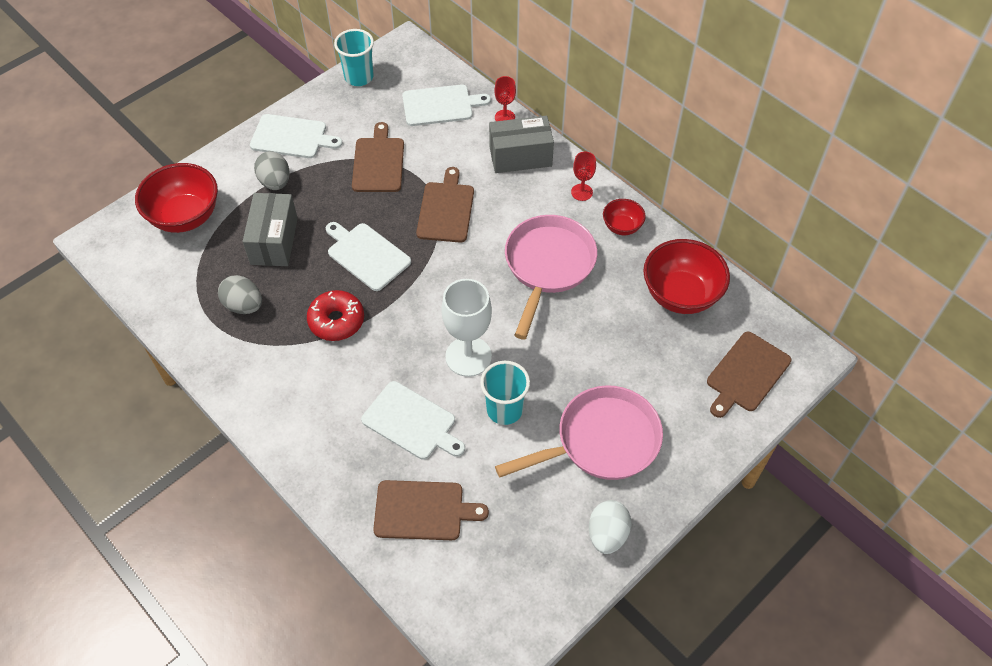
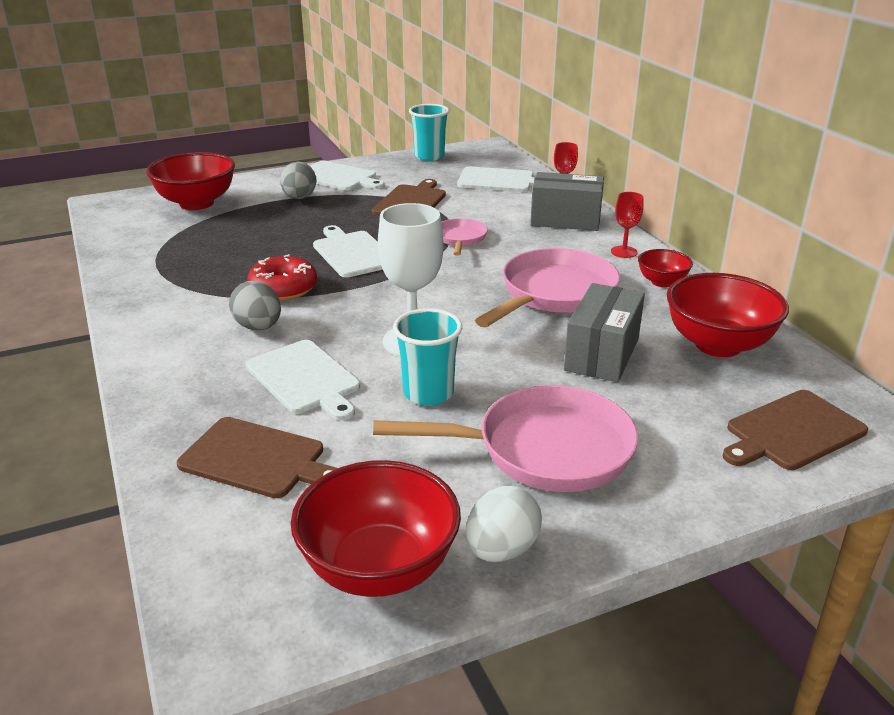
camera: 20 degrees right, 25 degrees down
grey egg [218,275,262,314] -> grey egg moved to [229,281,281,330]
grey box [243,193,298,266] -> grey box moved to [564,283,645,382]
brown cutting board [416,167,474,243] -> pink pan [441,218,488,256]
none -> red bowl [291,460,461,597]

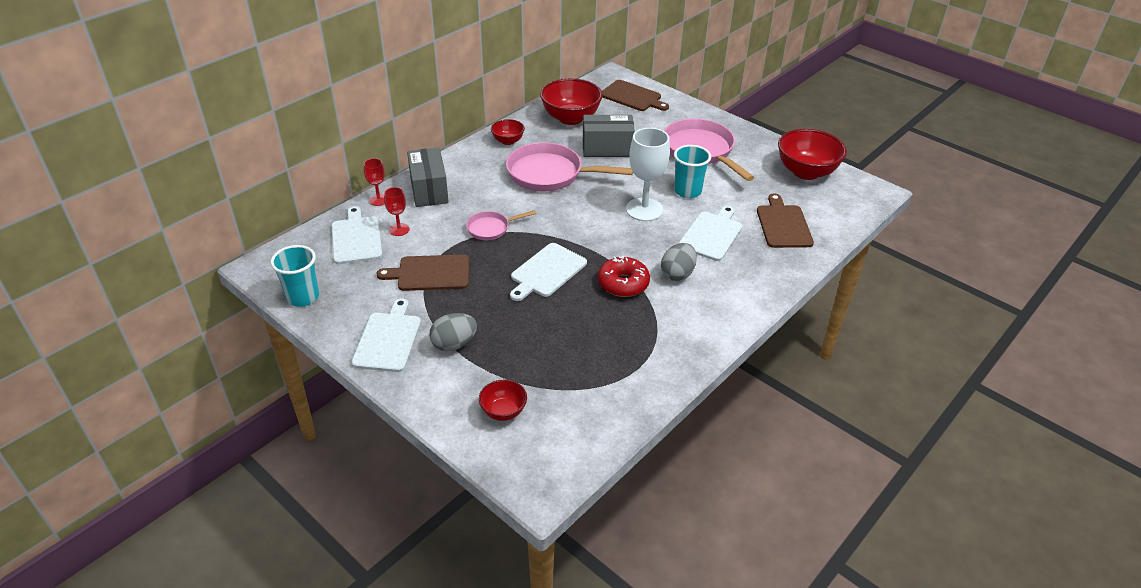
camera: 115 degrees left, 10 degrees up
red bowl [146,152,235,210] -> red bowl [479,380,527,421], size x0.53
white egg [465,486,542,562] -> none
red goblet [611,192,644,258] -> red goblet moved to [384,187,410,236]

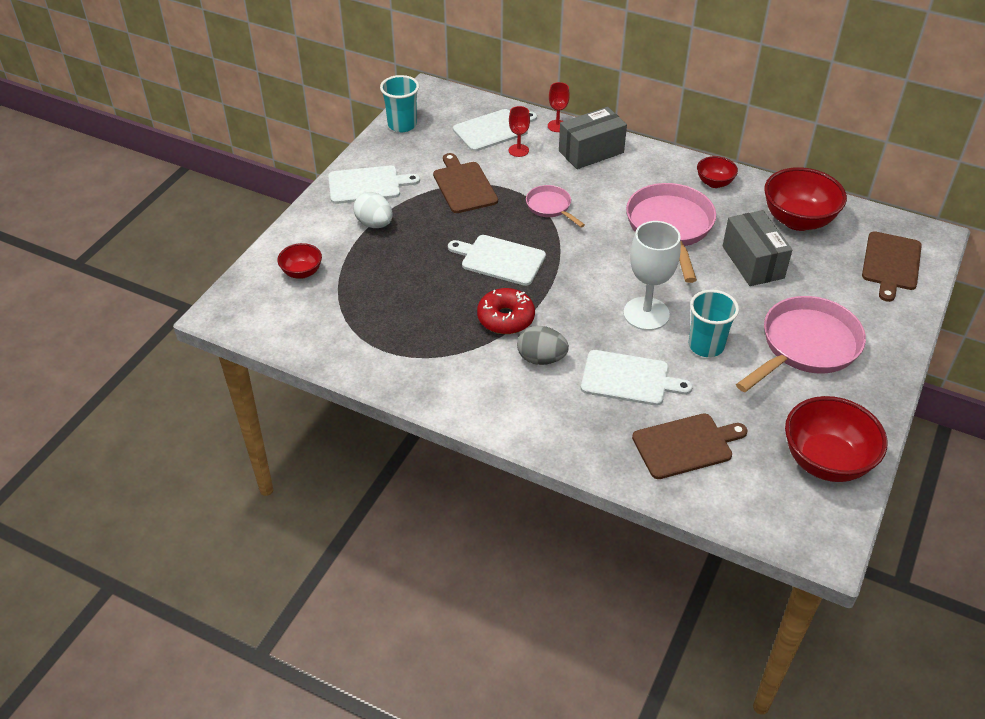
camera: 75 degrees right, 5 degrees up
grey egg [429,313,477,352] -> white egg [353,192,393,228]

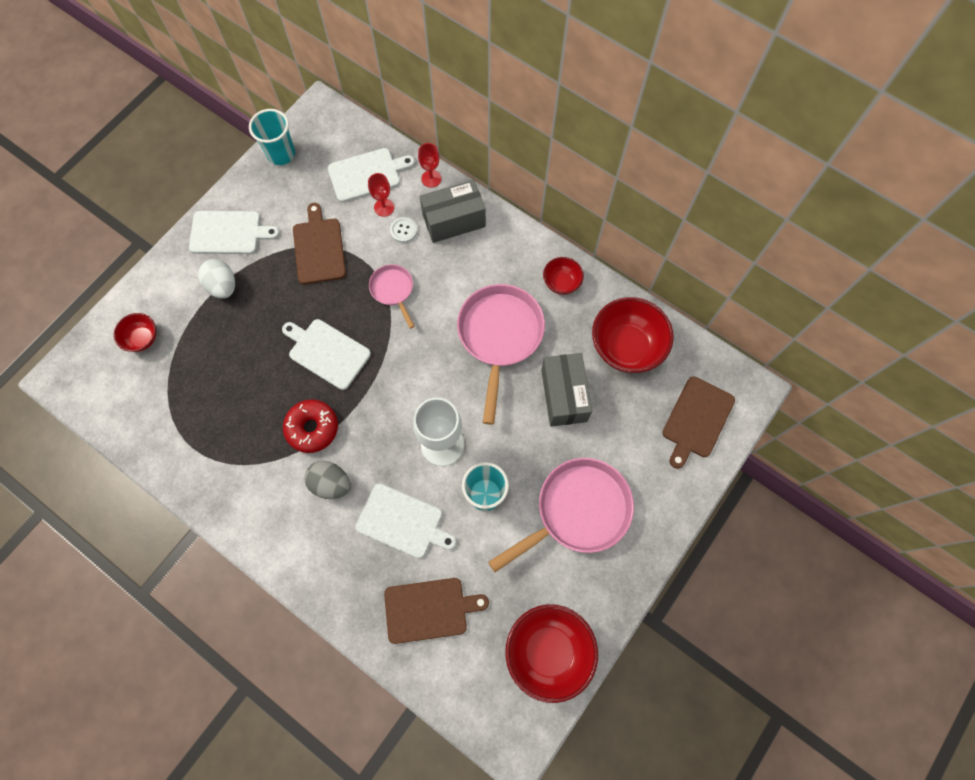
camera: 10 degrees right, 25 degrees up
none -> white button [390,217,417,243]

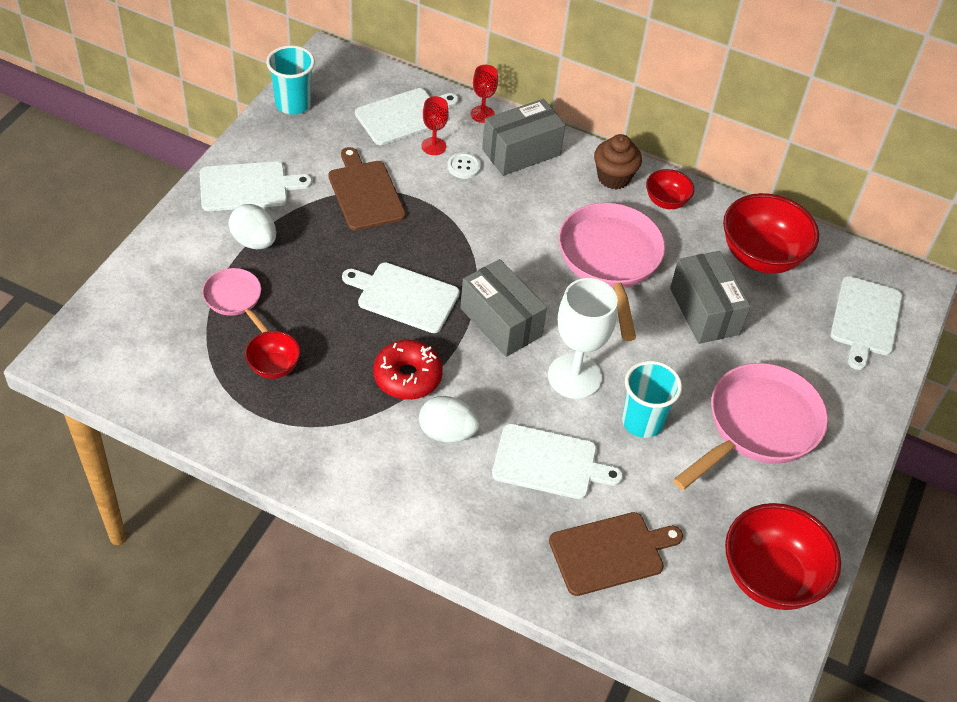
camera: 15 degrees left, 20 degrees down
red bowl [114,313,157,352] -> red bowl moved to [245,331,301,379]
grey egg [304,461,350,499] -> white egg [419,396,480,443]
pink pan [369,264,415,329] -> pink pan moved to [202,268,269,333]
brown cutting board [662,376,735,469] -> white cutting board [831,276,903,370]
none -> grey box [460,259,547,357]
none -> brown cupcake [594,134,642,189]

